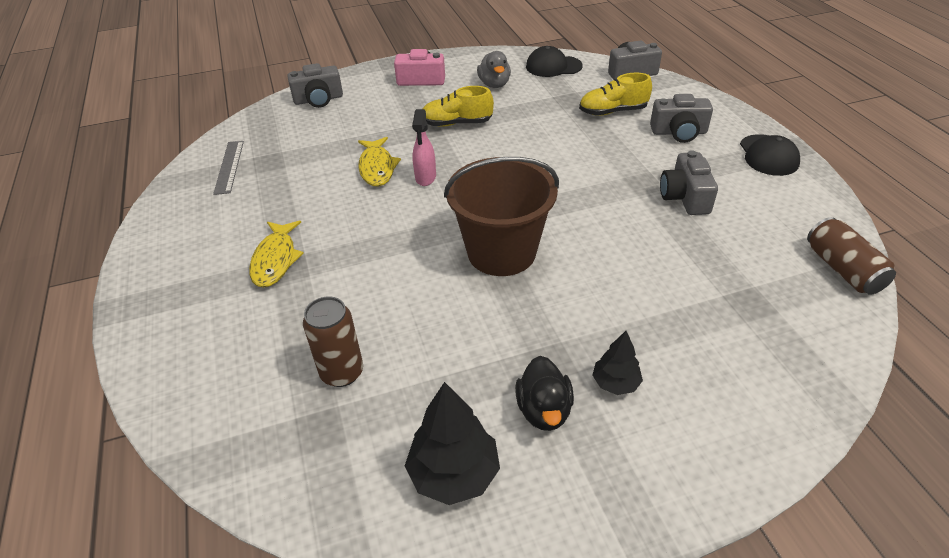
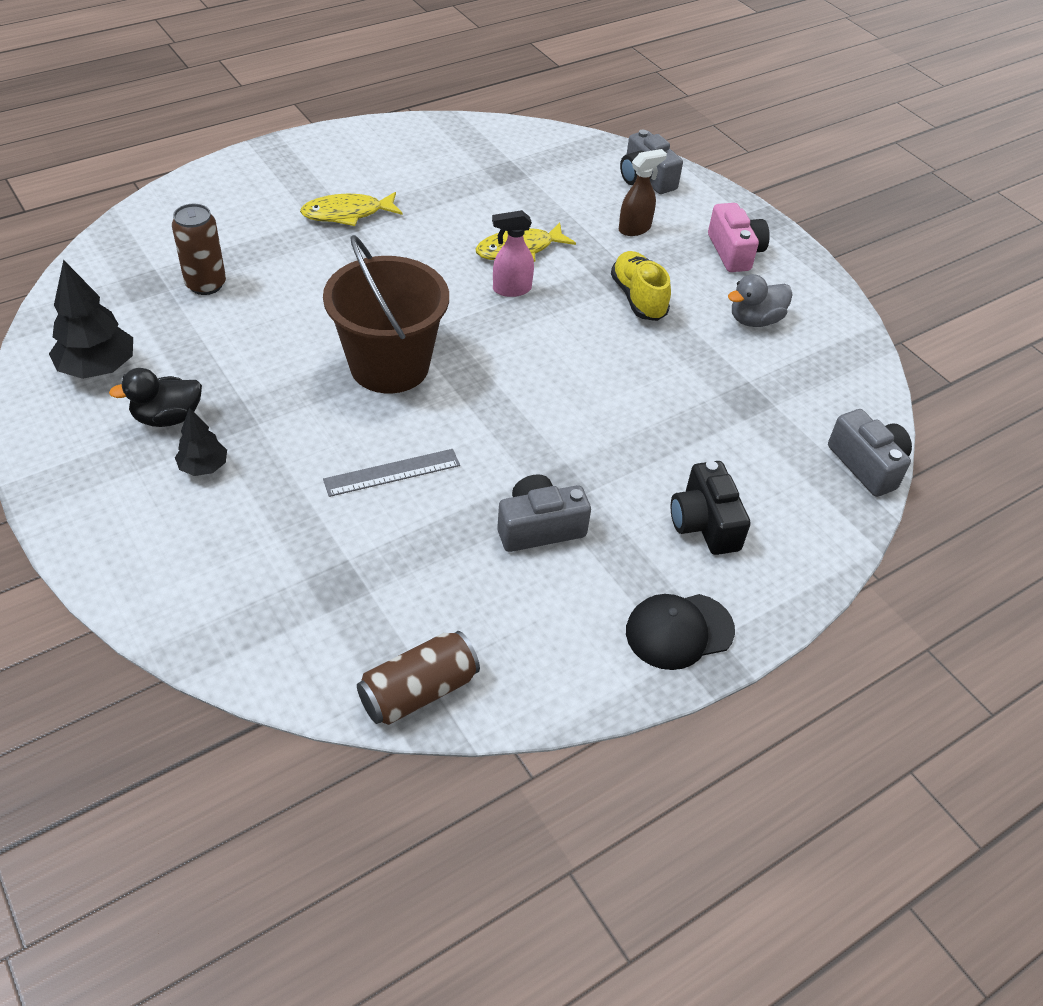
camera: 70 degrees right, 5 degrees up
grey ruler [213,141,244,195] -> grey ruler moved to [323,449,460,497]
black cap [526,46,583,77] -> none
yellow shoe [579,73,652,116] -> none
grey camera [650,94,713,143] -> black camera [670,461,751,555]
none -> brown spray bottle [619,149,667,236]

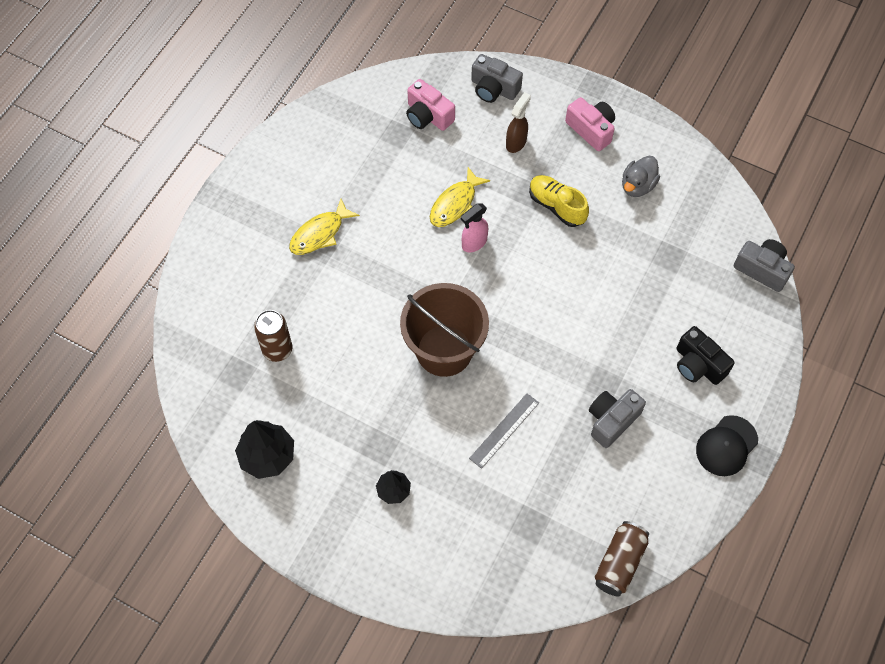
camera: 25 degrees left, 15 degrees up
black duck [109,368,202,427] -> none
none -> pink camera [406,79,455,131]

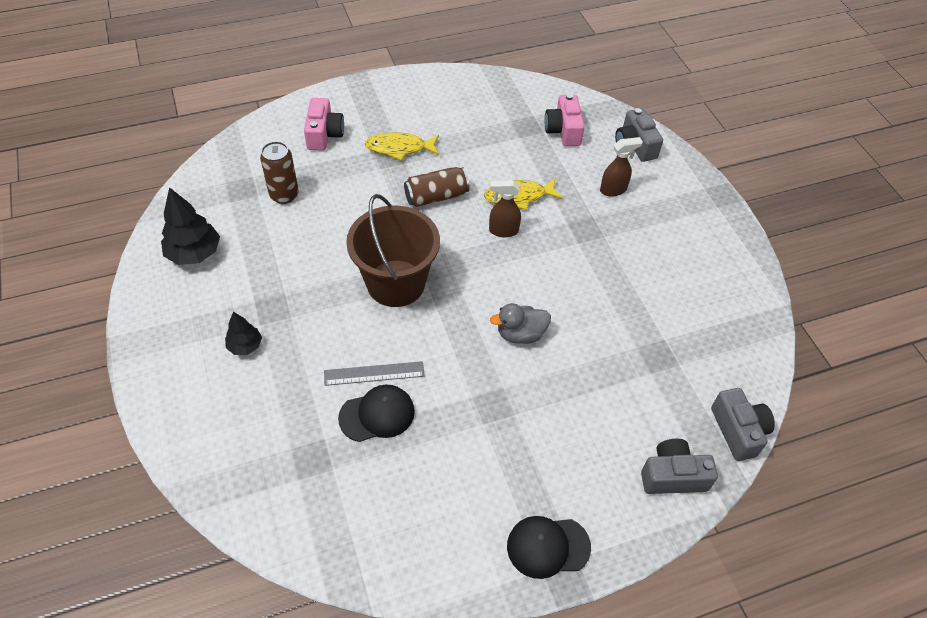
camera: 40 degrees right, 10 degrees down
pink spray bottle [461,203,488,252] -> brown spray bottle [489,181,521,237]
yellow shoe [529,175,589,227] -> none
pink camera [565,97,615,151] -> pink camera moved to [304,98,344,151]
grey camera [589,389,646,448] -> grey camera moved to [641,439,718,494]
brown can [595,521,649,597] -> brown can moved to [404,167,470,207]
grey duck [622,156,660,197] -> grey duck moved to [490,303,551,344]
black camera [677,326,735,385] -> none
none -> black cap [338,384,415,442]

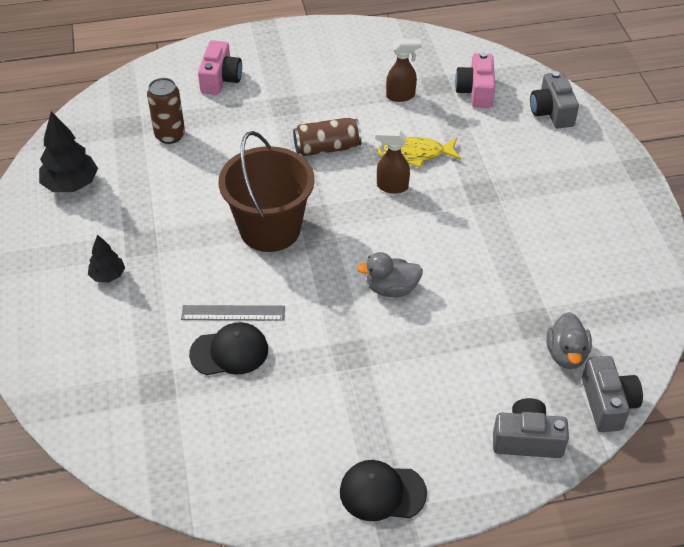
camera: 10 degrees right, 5 degrees down
yellow fish [365,132,439,161] -> none
brown spray bottle [600,137,643,197] -> brown spray bottle moved to [386,39,422,102]
none -> grey duck [547,312,592,369]

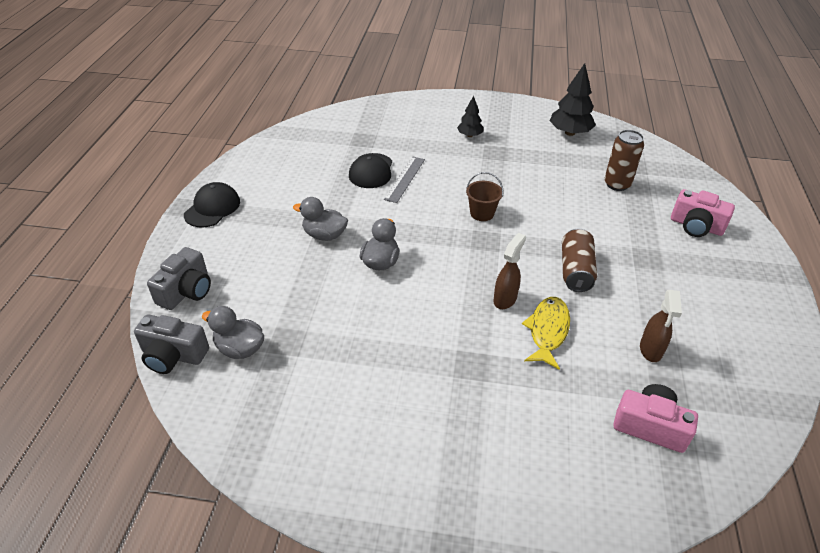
camera: 110 degrees right, 5 degrees down
brown bucket [219,131,315,252] -> brown bucket [466,172,504,221], size x0.45
grey camera [530,71,579,128] -> none
none -> grey duck [293,197,348,241]

